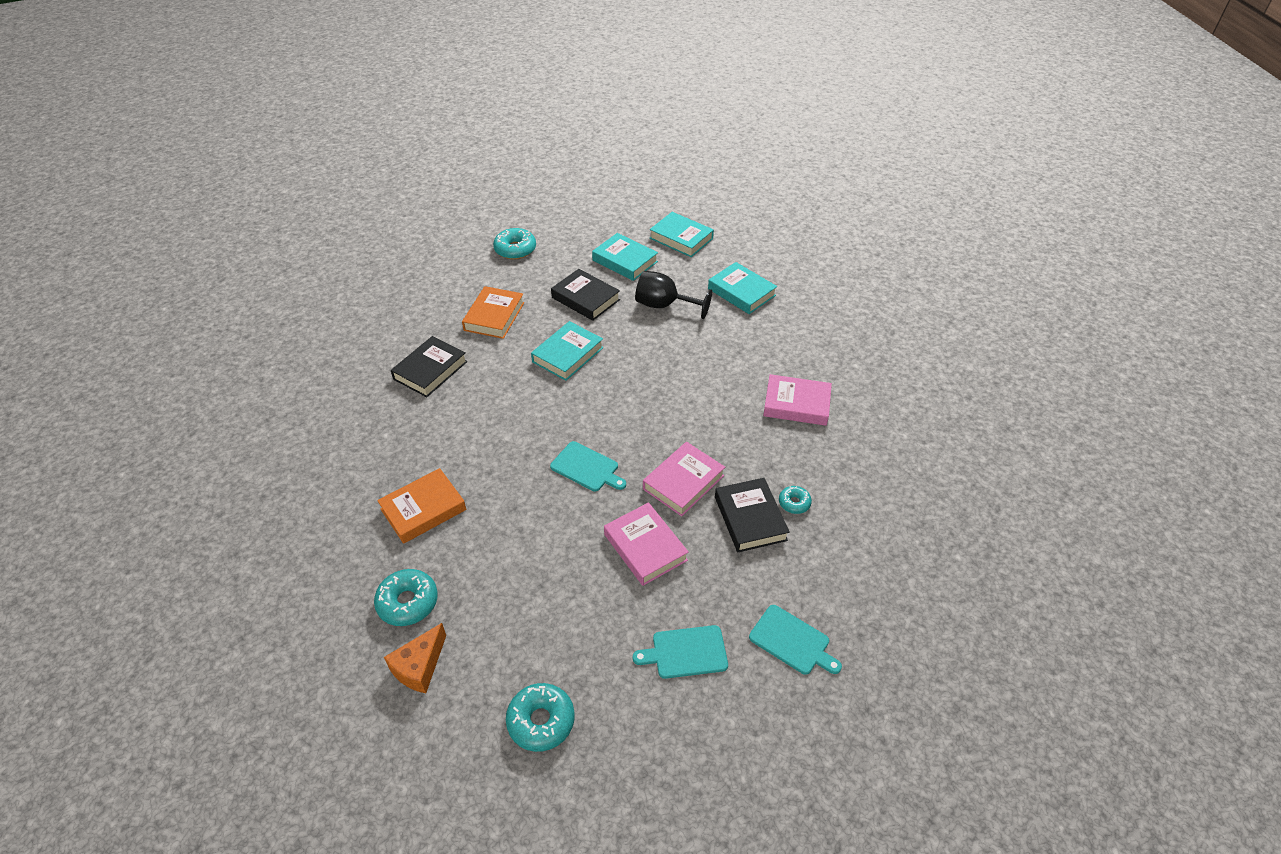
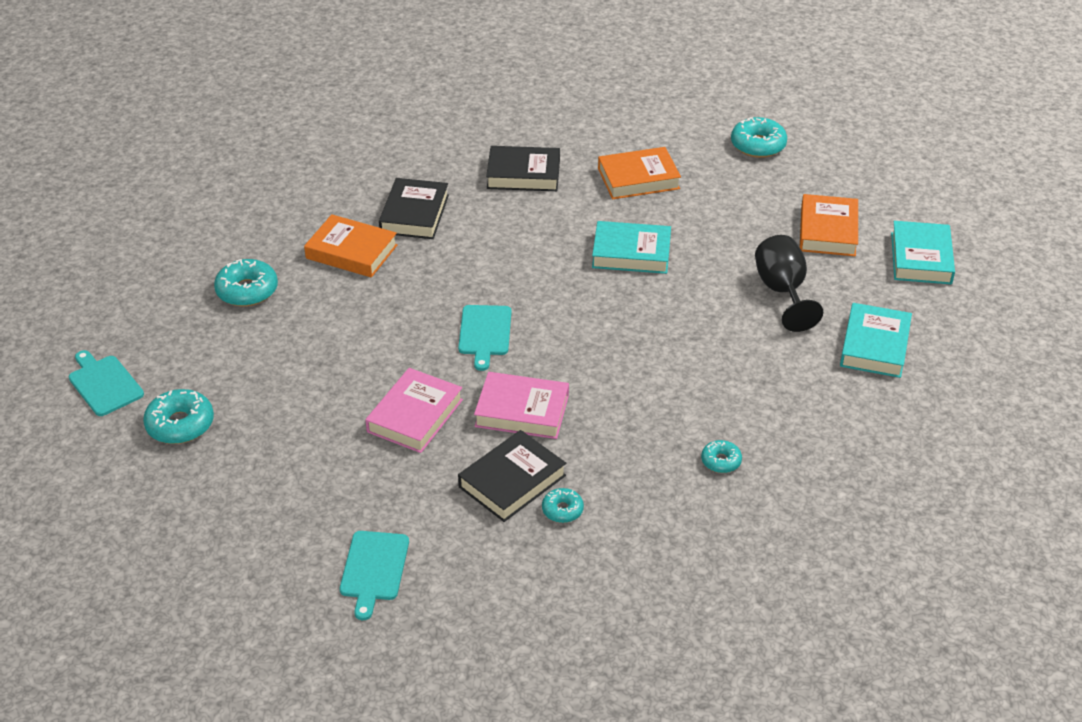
camera: 60 degrees right, 5 degrees down
orange cheese [384,623,446,693] -> none
black book [551,269,620,321] -> black book moved to [379,178,449,239]
turquoise book [592,233,658,281] -> orange book [800,194,858,256]
turquoise cutting board [633,625,728,679] -> turquoise cutting board moved to [69,350,144,416]
pink book [763,374,832,426] -> turquoise donut [701,440,742,473]

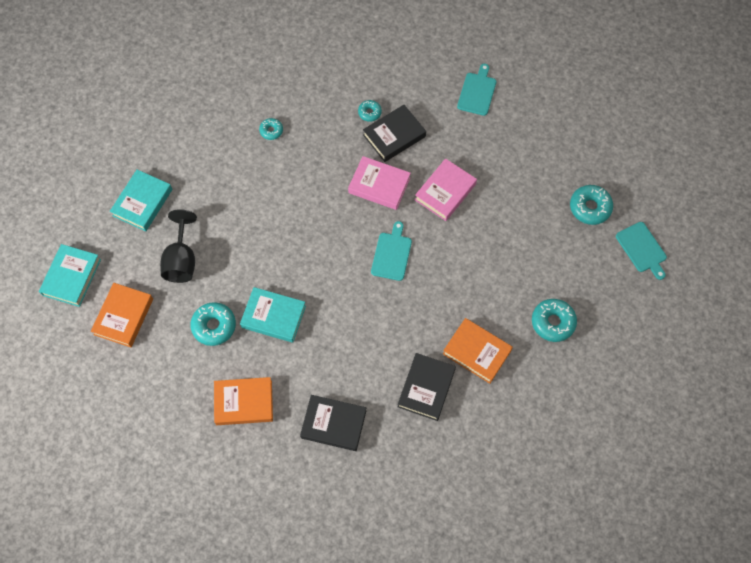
camera: 170 degrees left, 25 degrees up
turquoise donut [731,117,787,158] -> turquoise donut moved to [190,302,236,346]

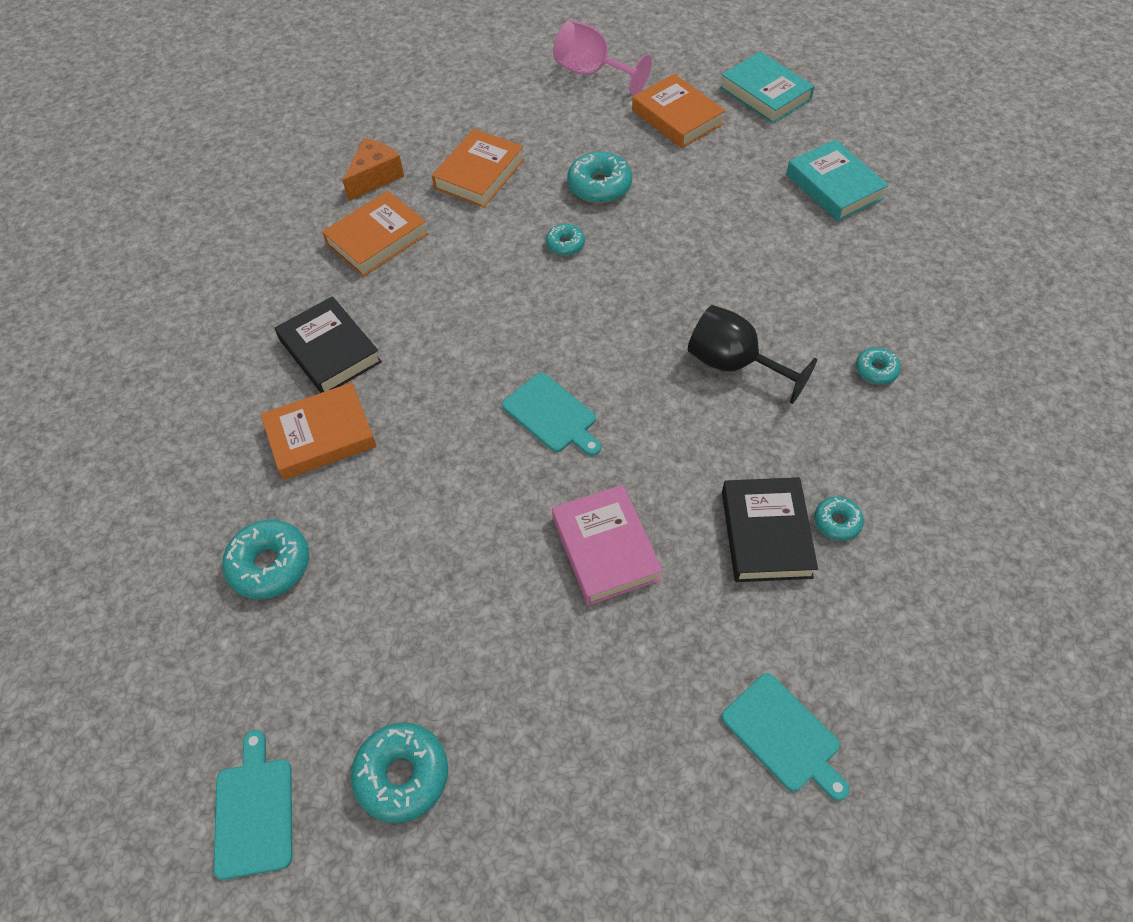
camera: 125 degrees right, 10 degrees down
black goblet [160,209,197,283] -> black goblet moved to [688,305,817,404]
turquoise book [240,287,306,343] -> turquoise donut [546,224,585,256]
black book [300,395,367,451] -> orange book [322,191,428,277]
pink book [348,156,411,210] -> none
turquoise cutting board [616,222,667,280] -> turquoise cutting board turned 75 degrees clockwise [214,730,292,880]
none -> orange cheese [342,138,404,201]
none -> pink goblet [553,20,652,95]

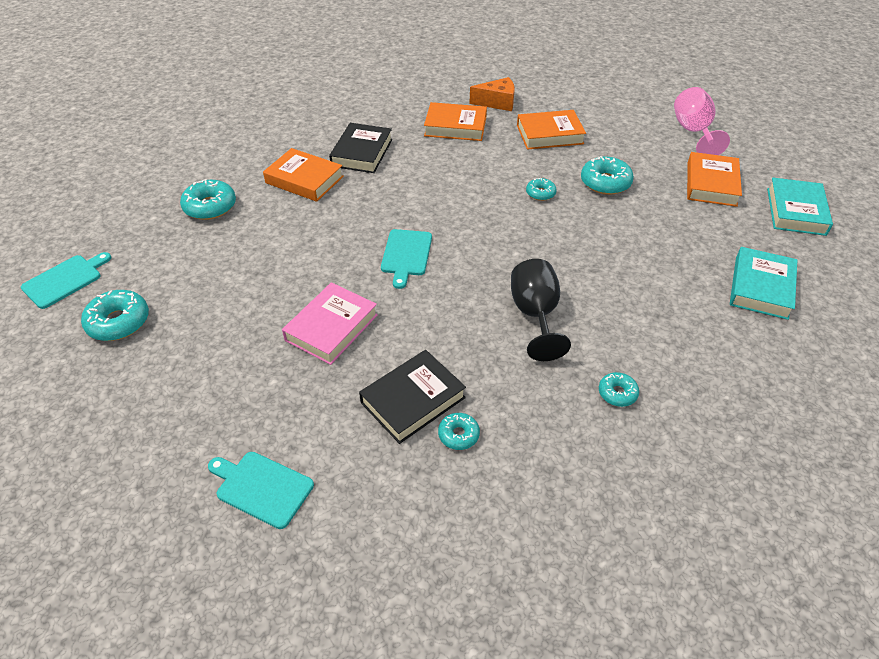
camera: 50 degrees right, 10 degrees down
turquoise cutting board [722,673,849,801] -> turquoise cutting board turned 105 degrees clockwise [208,452,314,529]

